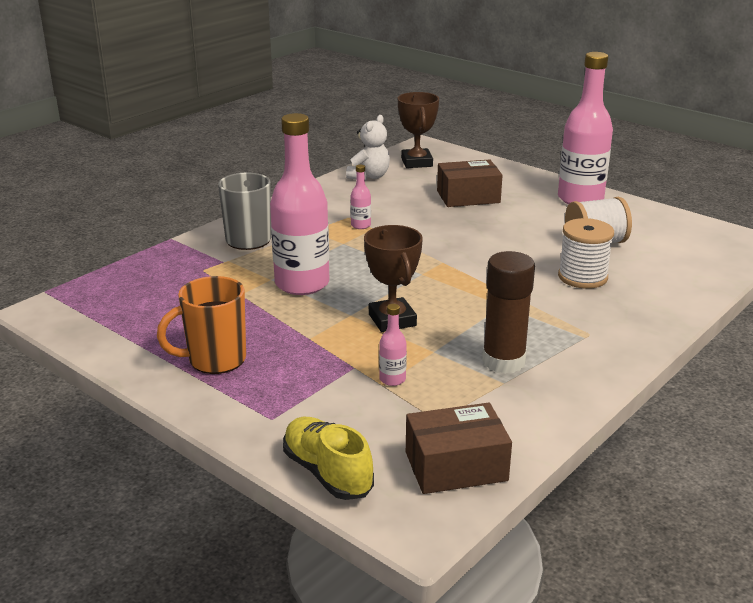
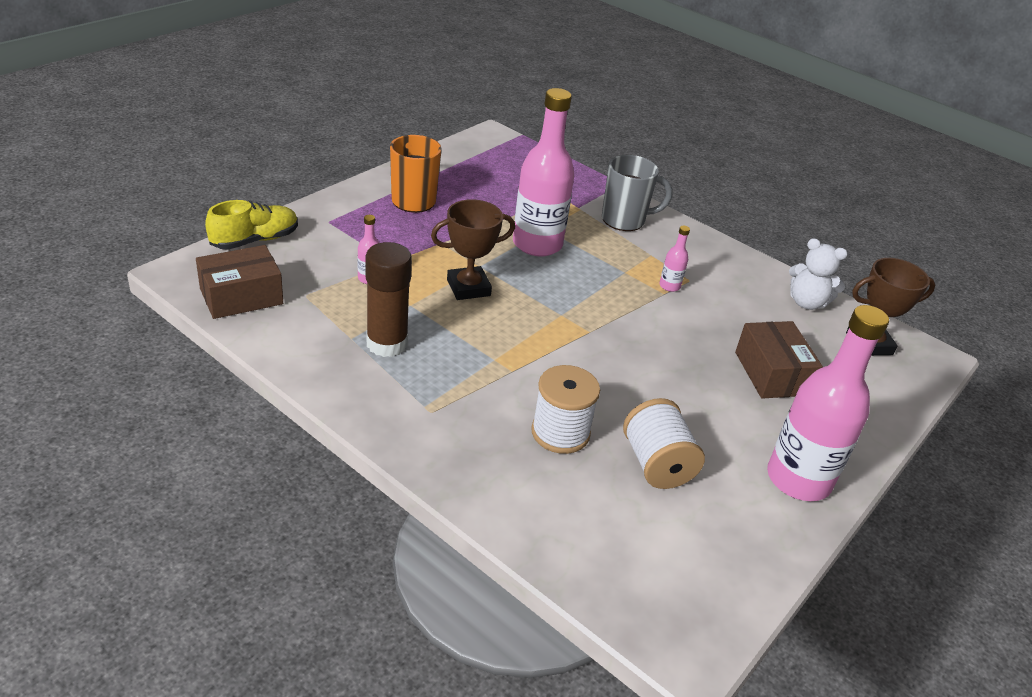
camera: 85 degrees right, 10 degrees up
brown box [406,403,512,494] -> brown box turned 75 degrees clockwise [196,245,283,319]

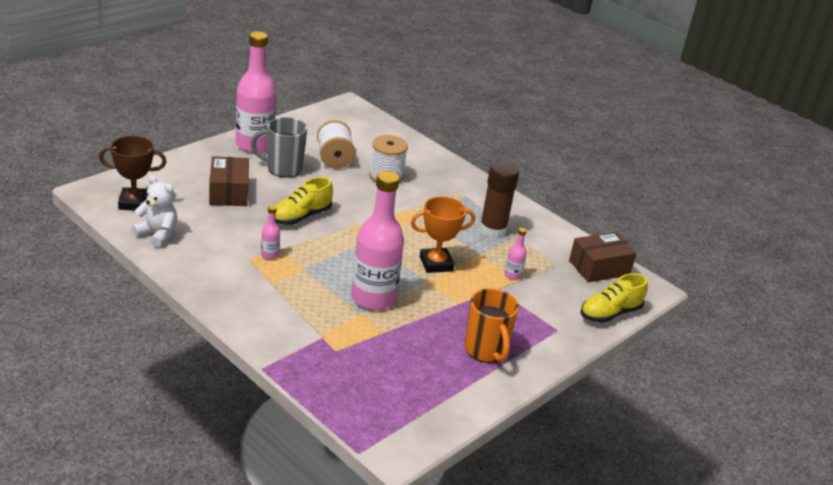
camera: 175 degrees left, 5 degrees down
brown trophy [431,199,515,300] -> orange trophy [411,196,475,273]
grey mug [602,155,672,231] -> grey mug moved to [251,117,307,178]
none -> yellow shoe [276,177,333,225]

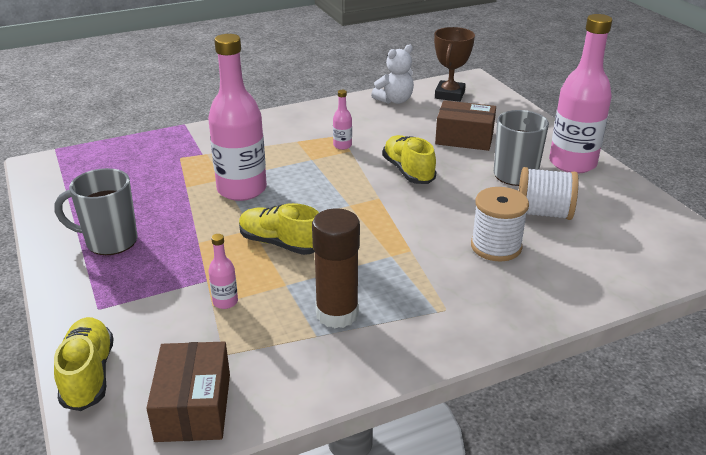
camera: 115 degrees right, 0 degrees up
orange trophy [411,196,475,273] -> yellow shoe [239,203,319,255]
orange mug [465,288,519,363] -> grey mug [54,168,138,255]

